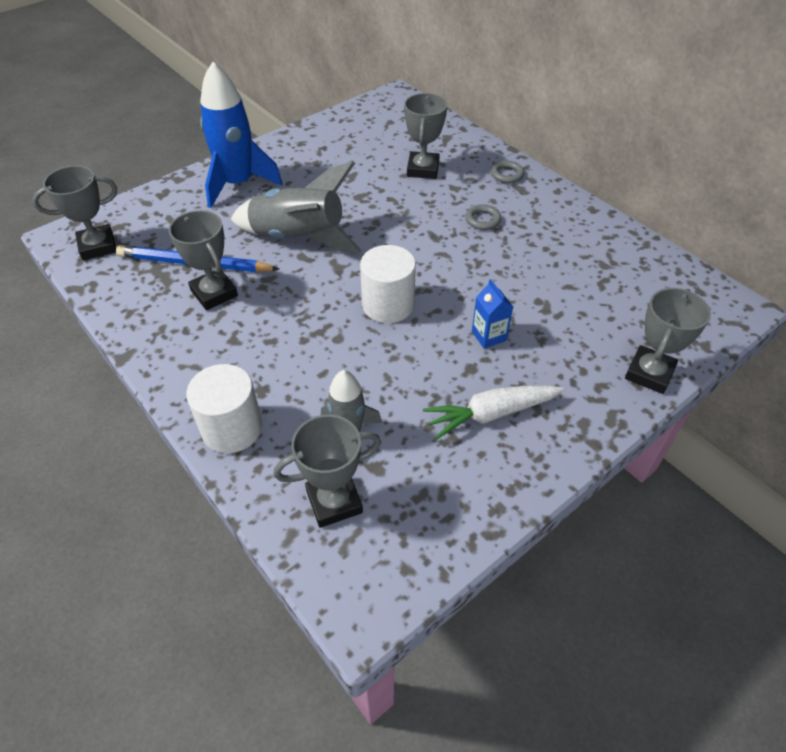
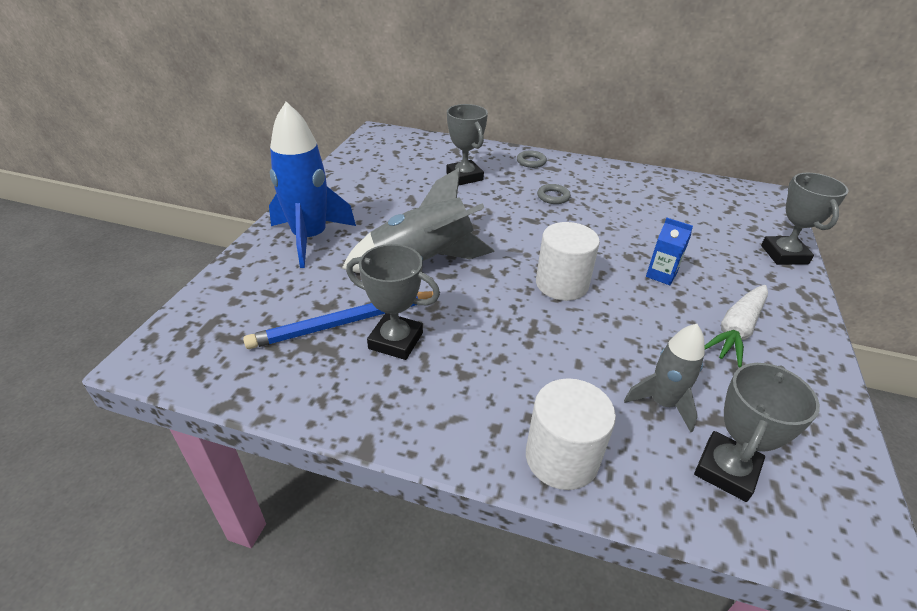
camera: 35 degrees left, 10 degrees down
grey trophy [32,166,117,260] -> none

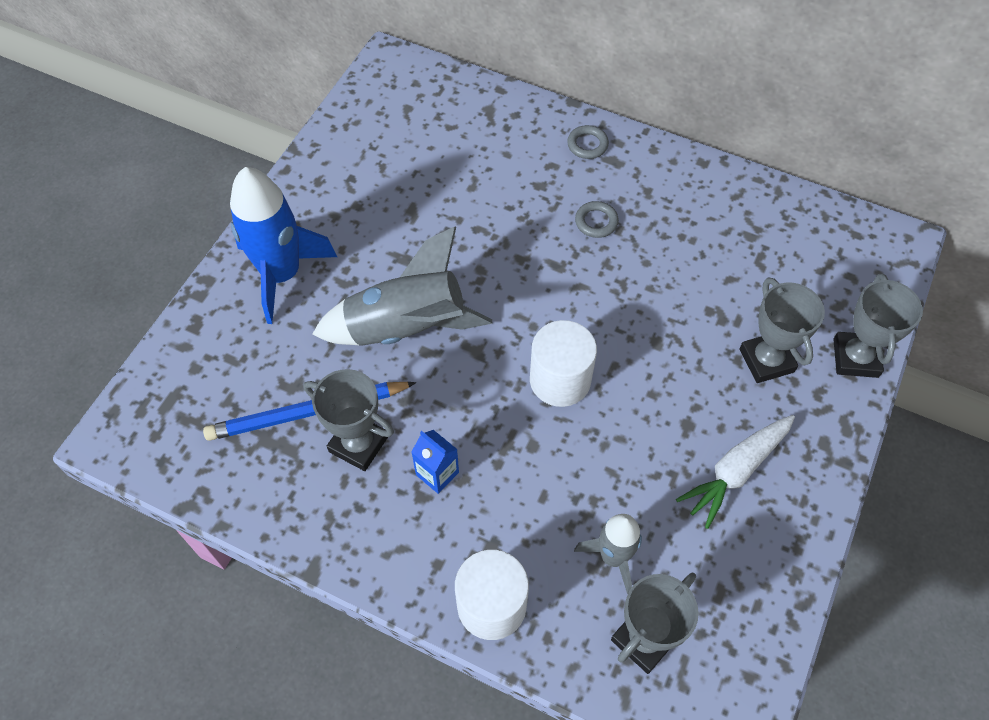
camera: 10 degrees right, 20 degrees up
grey trophy [446,104,488,185] -> grey trophy moved to [739,277,825,383]
blue carton [646,218,693,285] -> blue carton moved to [411,430,459,494]

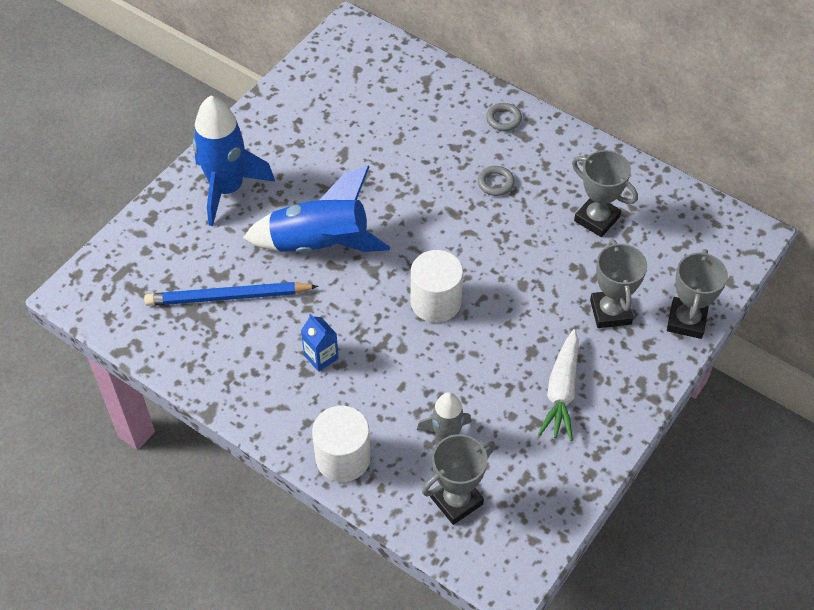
camera: 10 degrees right, 5 degrees down
grey trophy [303,369,394,471] -> grey trophy moved to [572,150,638,237]
grey rocket [312,226,493,346] -> blue rocket [243,166,390,253]
white carrot [676,415,795,529] -> white carrot turned 45 degrees counterclockwise [538,329,579,441]

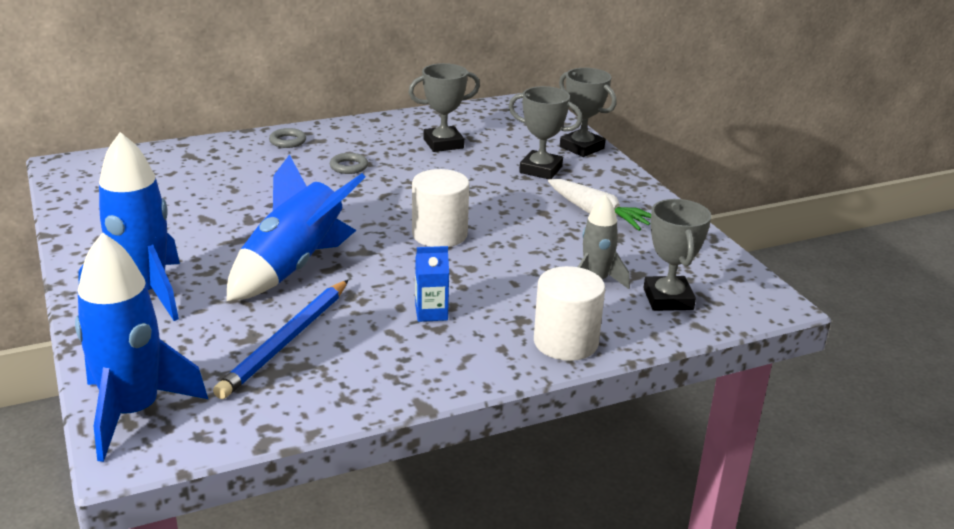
camera: 60 degrees left, 25 degrees down
none -> blue rocket [75,232,208,462]

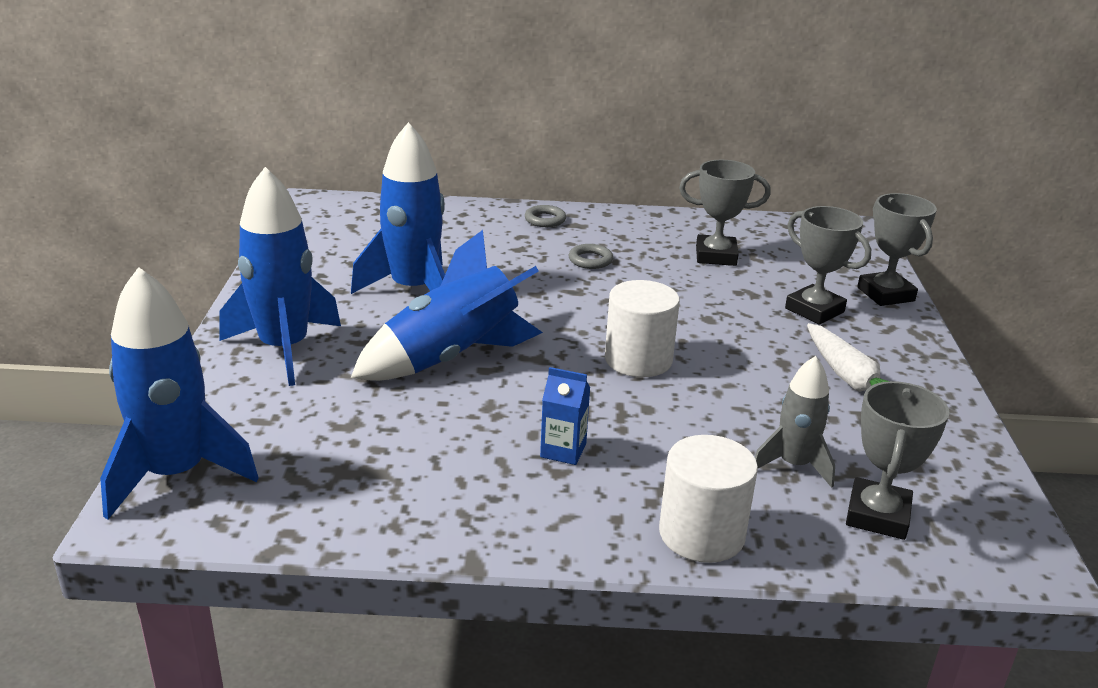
camera: 25 degrees right, 0 degrees up
blue pencil [213,280,348,399] -> none
none -> blue rocket [351,122,445,294]

